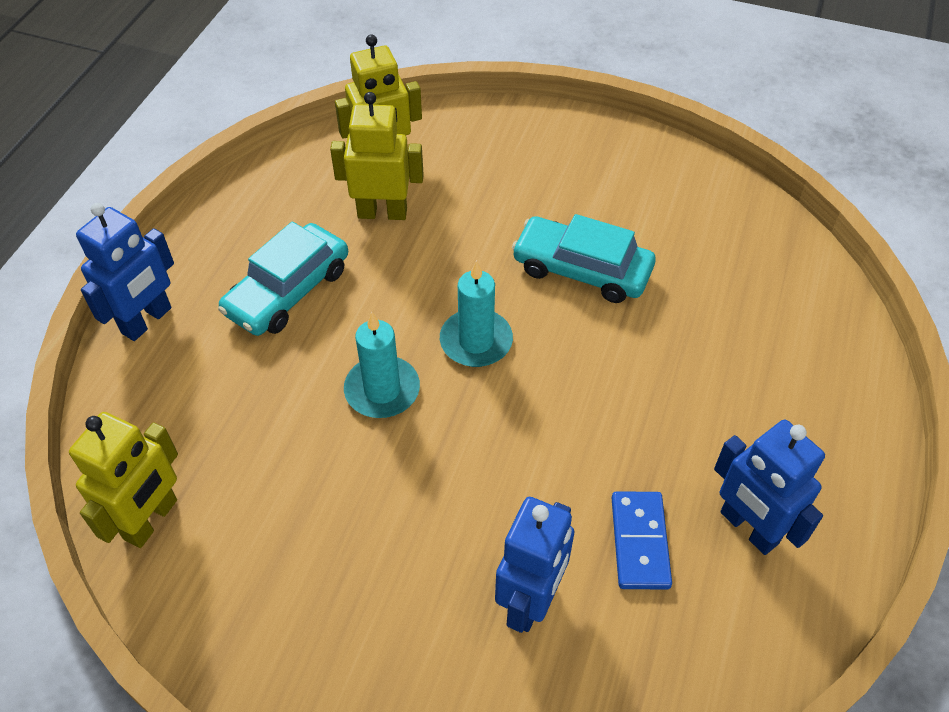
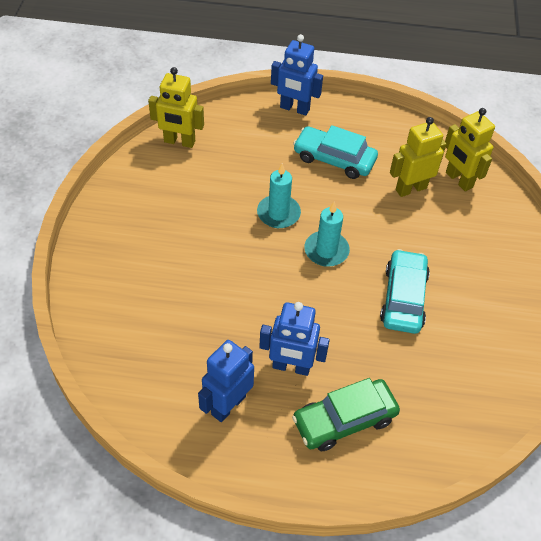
camera: 75 degrees right, 0 degrees up
yellow robot [330,92,424,220] -> yellow robot turned 105 degrees counterclockwise [390,117,447,197]
blue robot [495,497,574,633] -> blue robot moved to [259,302,329,376]
blue domino [612,491,672,590] -> none
none -> green car [292,378,400,452]

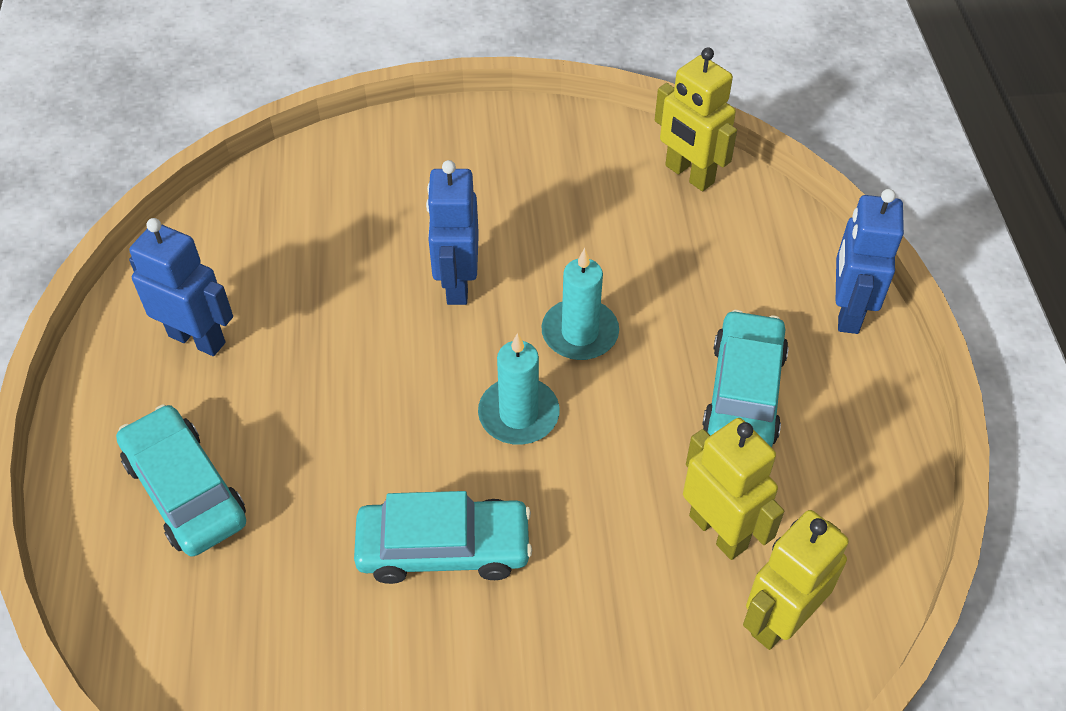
camera: 80 degrees right, 0 degrees up
yellow robot [148,67,204,148] -> yellow robot turned 45 degrees counterclockwise [655,47,737,191]
blue robot [259,302,329,376] -> blue robot moved to [426,160,479,305]
green car [292,378,400,452] -> turquoise car [116,404,246,557]

